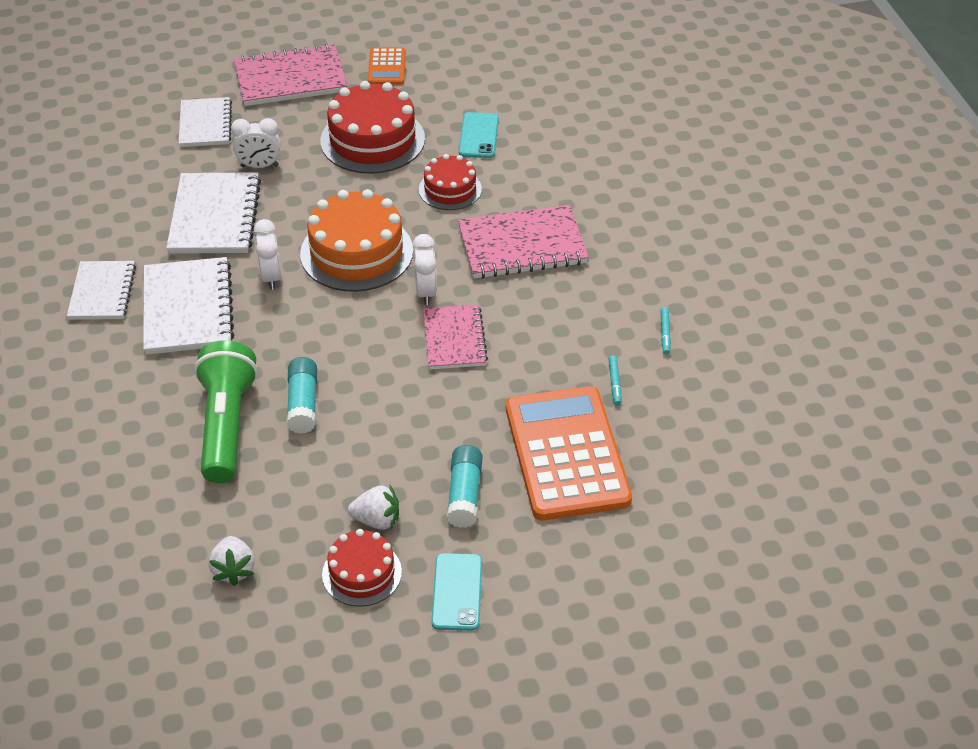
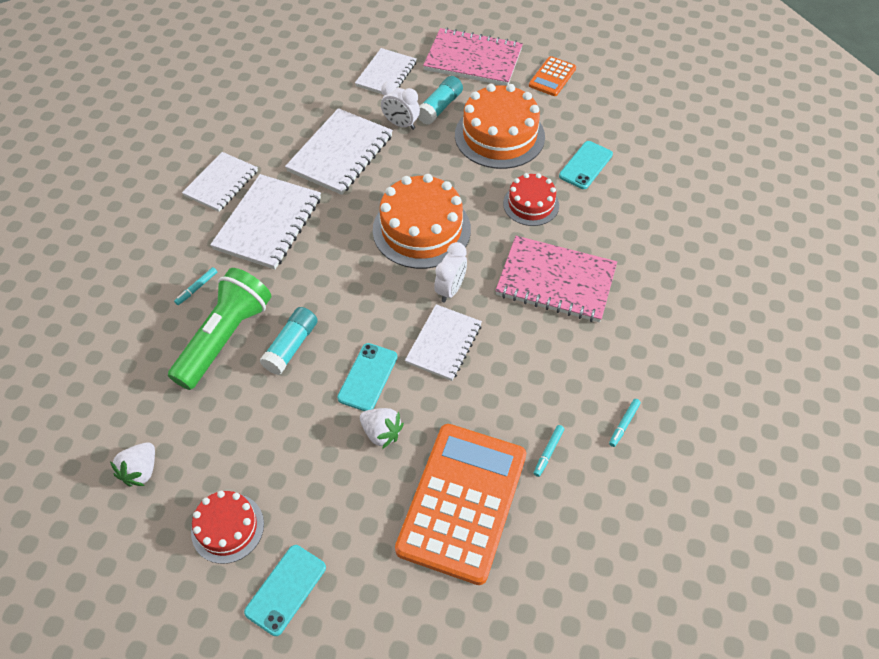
camera: 30 degrees right, 10 degrees up
white clock [254,219,281,290] -> none
red cake [320,81,425,174] -> orange cake [455,84,545,169]
white strawberry [348,484,399,530] -> white strawberry moved to [360,408,404,449]
pink notebook [423,304,488,370] -> white notebook [405,304,482,381]
turquoise glue stick [447,445,482,528] -> turquoise glue stick moved to [418,76,463,125]
none -> turquoise marker [174,267,217,305]
none -> turquoise phone [337,343,397,411]

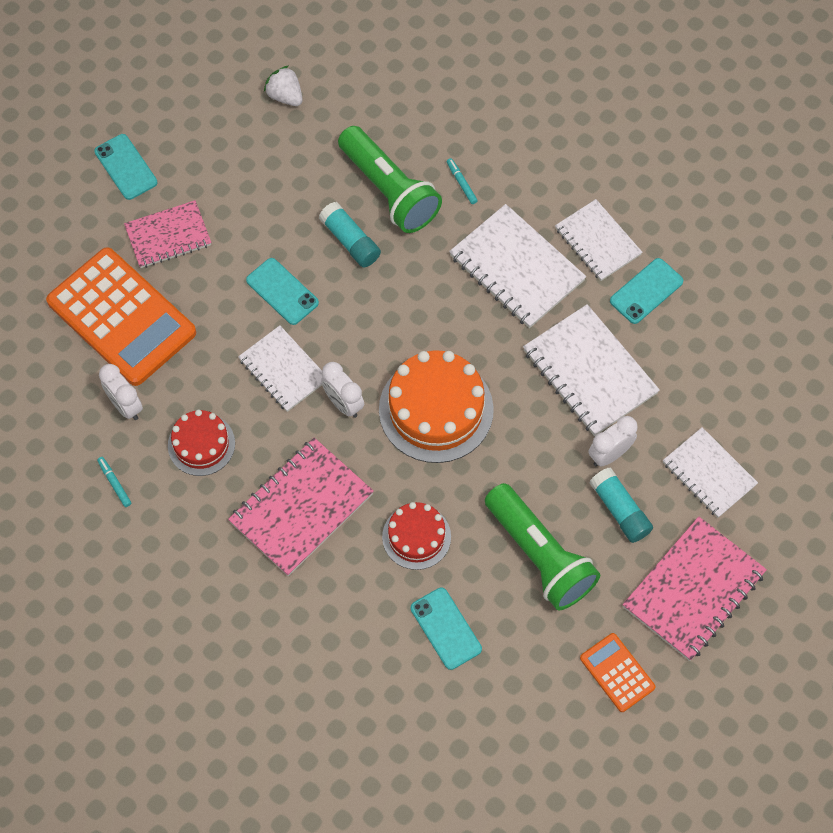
camera: 115 degrees right, 10 degrees up
red cake [191,491,264,564] -> red cake moved to [168,410,235,476]
white strawberry [360,408,404,449] -> none
orange cake [455,84,545,169] -> green flashlight [485,483,600,610]
turquoise marker [534,425,564,477] -> white clock [99,364,143,420]
none -> pink notebook [124,200,212,268]
none -> turquoise phone [610,258,683,324]

